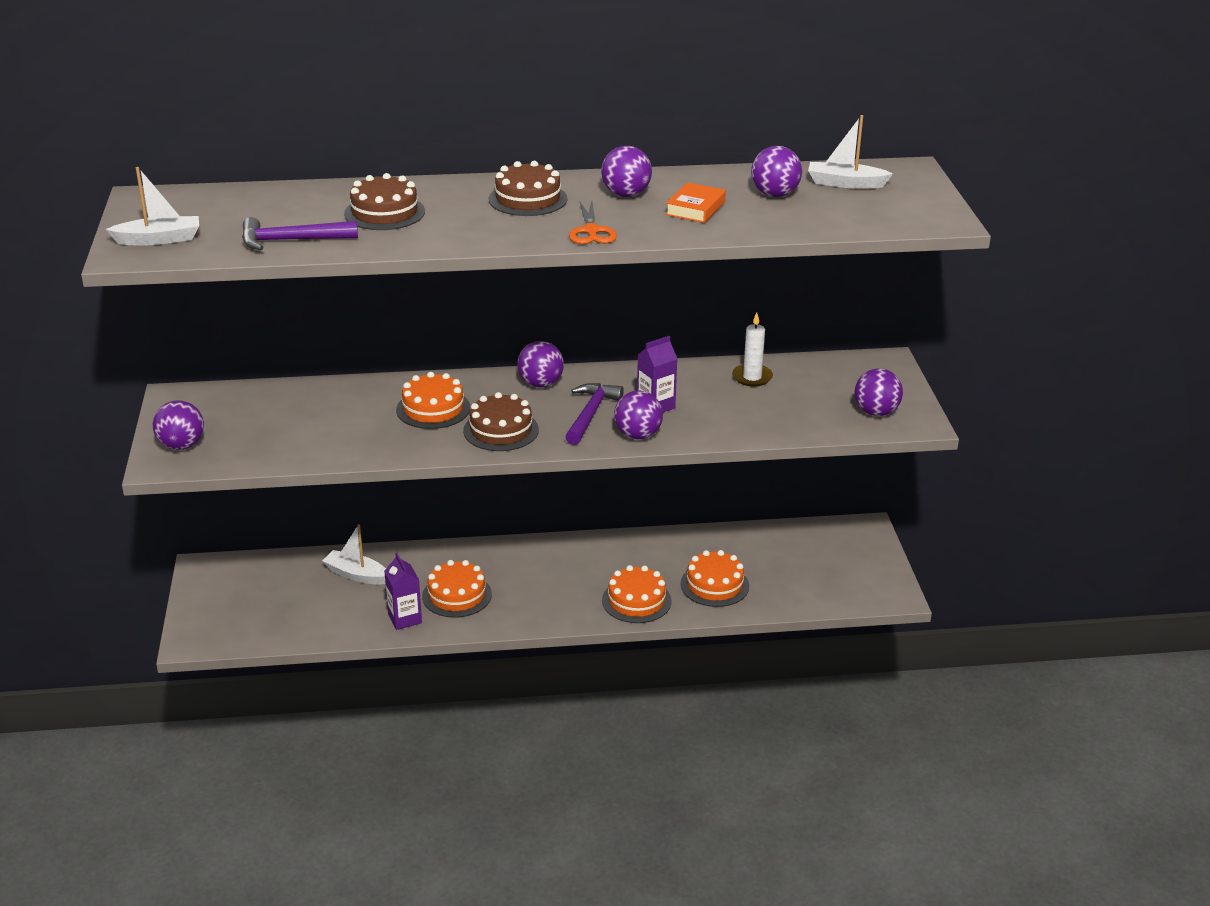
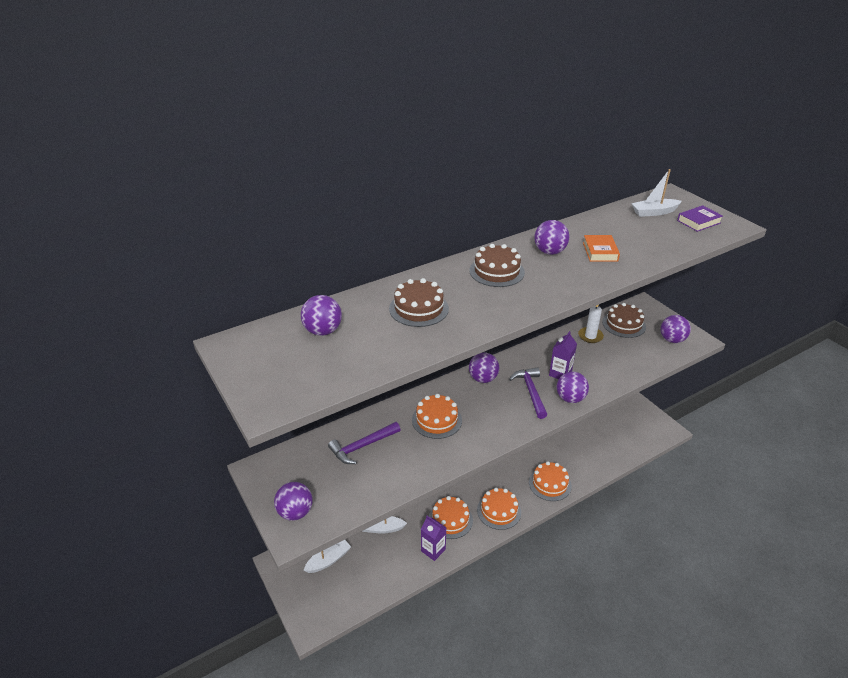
camera: 25 degrees left, 5 degrees up
white boat [106,167,199,246] -> white boat moved to [303,540,351,573]
purple hammer [242,217,358,250] -> purple hammer moved to [328,422,400,464]
brown cake [463,392,539,451] -> brown cake moved to [602,303,646,338]
orange scissors [569,201,617,244] -> none
orange cake [680,550,749,607] -> orange cake moved to [477,488,521,530]
purple ball [751,146,802,197] -> purple ball moved to [301,295,342,336]
none -> purple book [677,205,723,232]

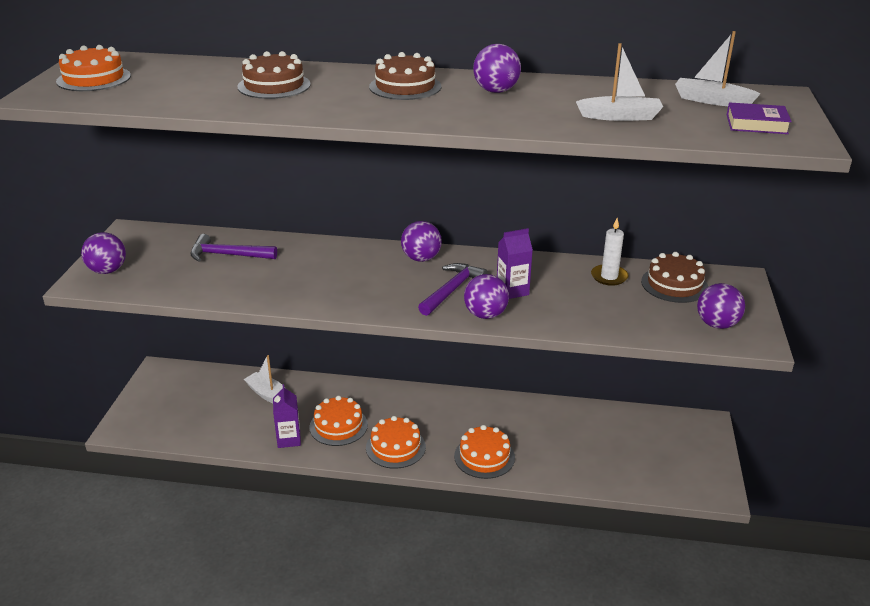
camera: 40 degrees right, 5 degrees down
purple ball [301,295,342,336] -> none
white boat [303,540,351,573] -> white boat moved to [576,43,663,121]
orange cake [412,394,462,439] -> orange cake moved to [56,45,131,91]
orange book [583,235,620,262] -> none

